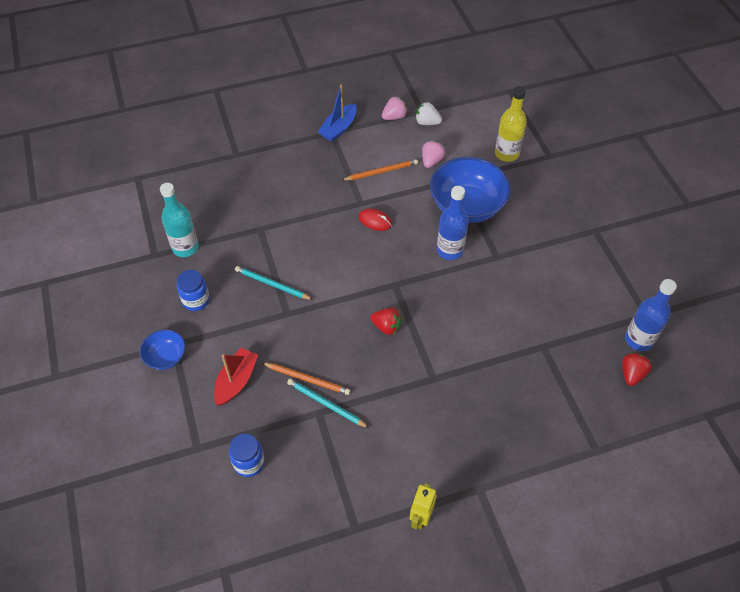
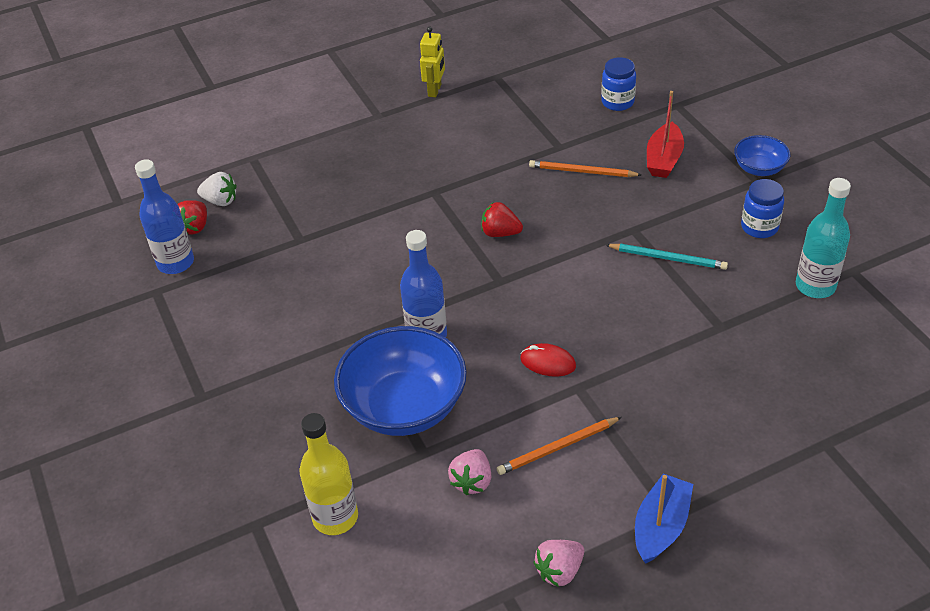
camera: 175 degrees right, 10 degrees down
turquoise pencil [287,379,369,428] -> none
white strawberry [416,102,442,125] -> white strawberry moved to [197,172,237,206]

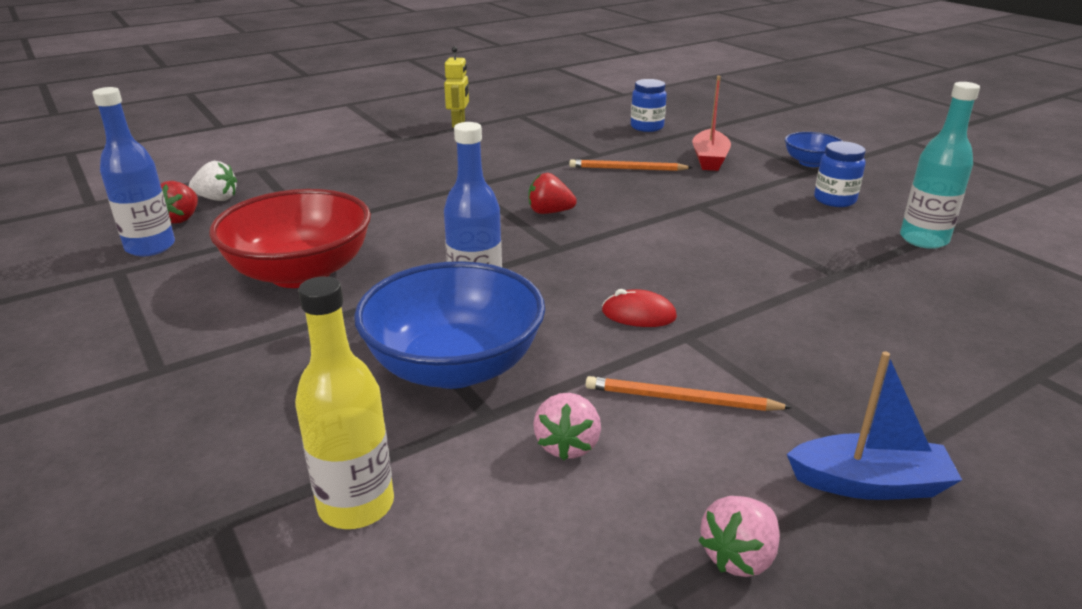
camera: 10 degrees left, 15 degrees down
orange pencil [497,417,622,475] -> orange pencil turned 45 degrees clockwise [586,376,792,411]
turquoise pencil [605,244,728,270] -> none
blue boat [635,474,693,564] -> blue boat turned 75 degrees clockwise [787,351,962,500]
none -> red bowl [209,189,371,288]

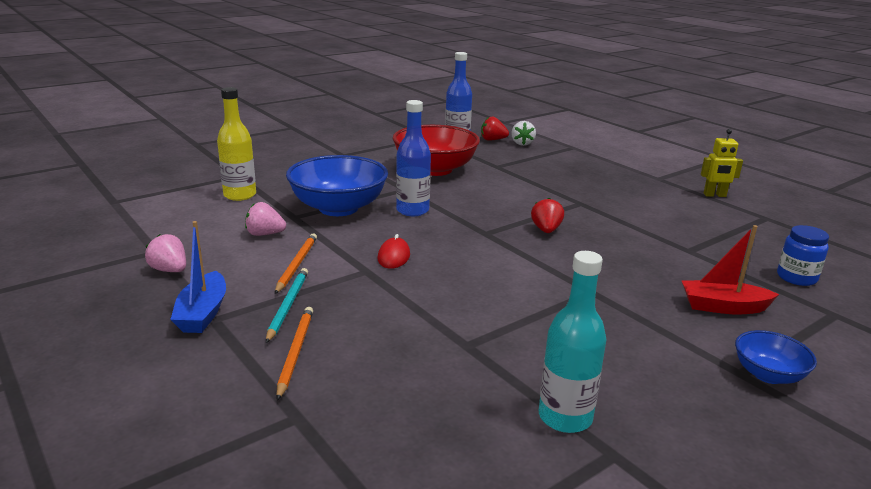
camera: 85 degrees right, 5 degrees down
orange pencil [569,159,693,171] -> orange pencil moved to [277,307,313,400]
blue jar [814,141,866,207] -> none
none -> turquoise pencil [266,268,308,343]

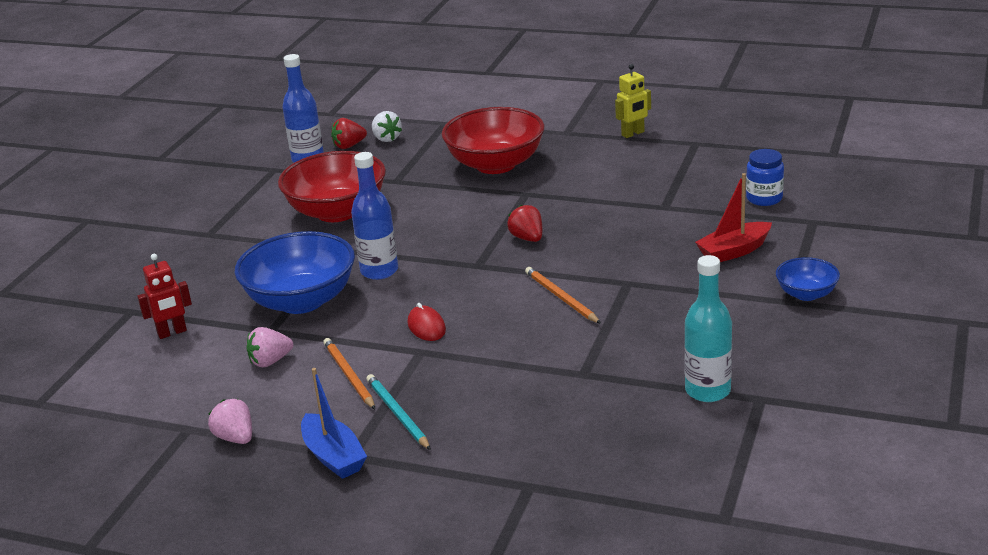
camera: 30 degrees left, 5 degrees up
pink strawberry [145,234,186,272] -> pink strawberry turned 45 degrees clockwise [208,399,252,444]
yellow bottle [217,87,256,201] -> red robot [137,254,192,339]
orange pencil [277,307,313,400] -> orange pencil moved to [525,267,601,324]
none -> red bowl [442,107,545,174]

